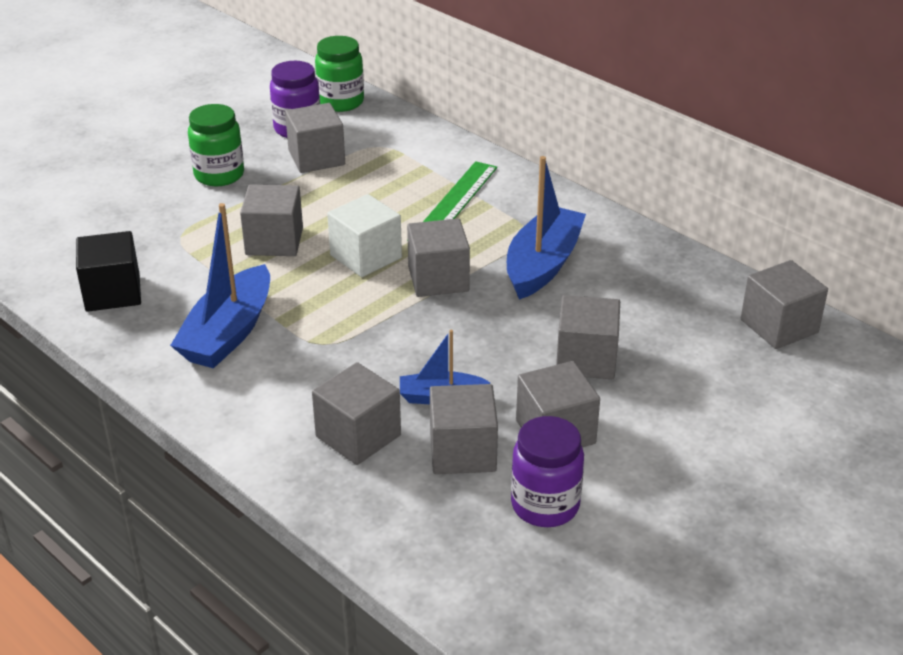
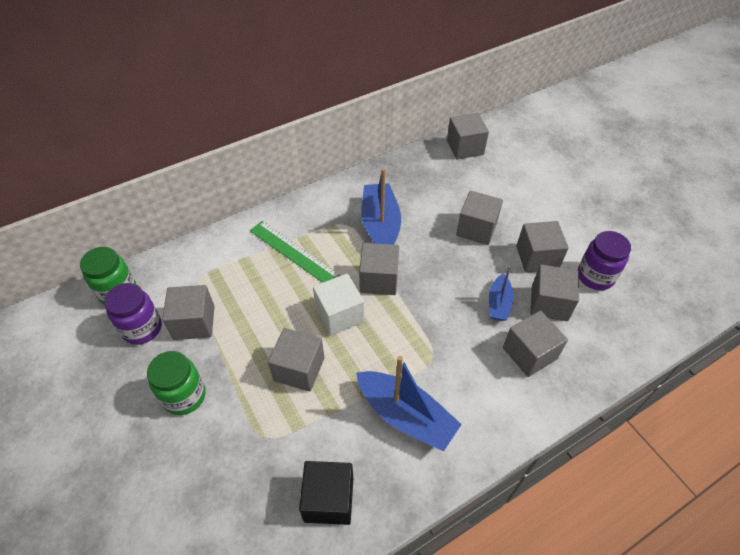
camera: 75 degrees left, 15 degrees up
blue boat [507,156,586,299] -> blue boat turned 45 degrees clockwise [361,168,401,245]

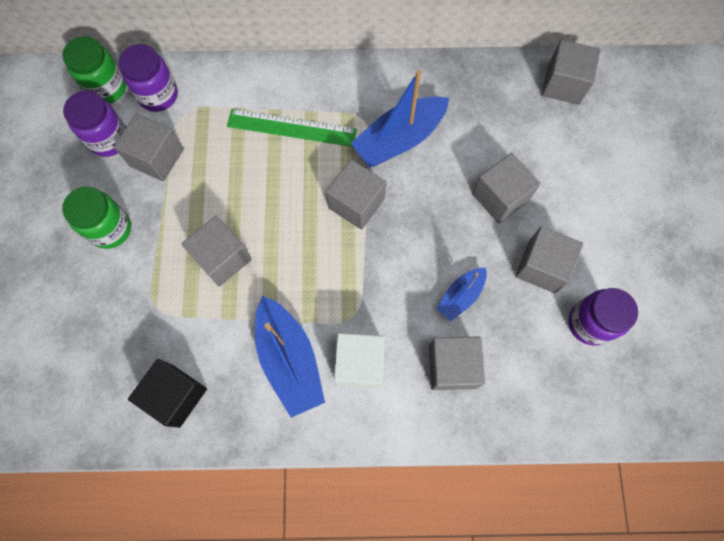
camera: 30 degrees right, 20 degrees up
green ruler [250,221,341,283] -> green ruler turned 60 degrees counterclockwise [227,109,357,147]
white cube [313,273,364,336] -> white cube moved to [334,333,385,388]
blue boat [361,168,401,245] -> blue boat turned 150 degrees counterclockwise [350,70,449,167]
grey cube [531,265,579,321] -> none
none -> purple jar [119,44,178,112]

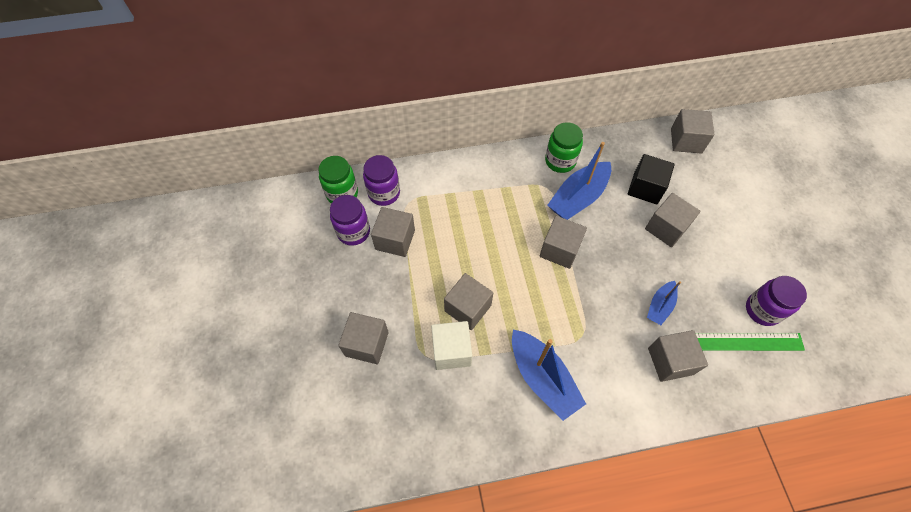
camera: 10 degrees left, 10 degrees down
green jar [62,187,131,249] -> green jar moved to [545,122,583,173]
black cube [128,359,207,428] -> black cube moved to [628,154,675,204]
green ruler [227,109,357,147] -> green ruler moved to [695,333,805,351]
white cube [334,333,385,388] -> white cube moved to [431,321,472,370]
grey cube [515,226,583,293] -> grey cube moved to [338,312,389,364]

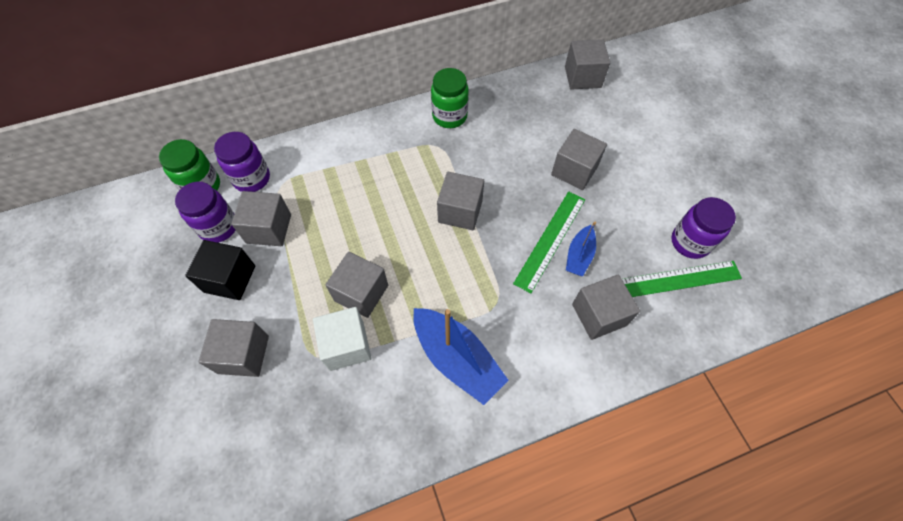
camera: 10 degrees left, 0 degrees up
blue boat [547,142,611,220] -> none
black cube [628,154,675,204] -> black cube moved to [185,240,255,300]
none -> green ruler [513,191,585,293]

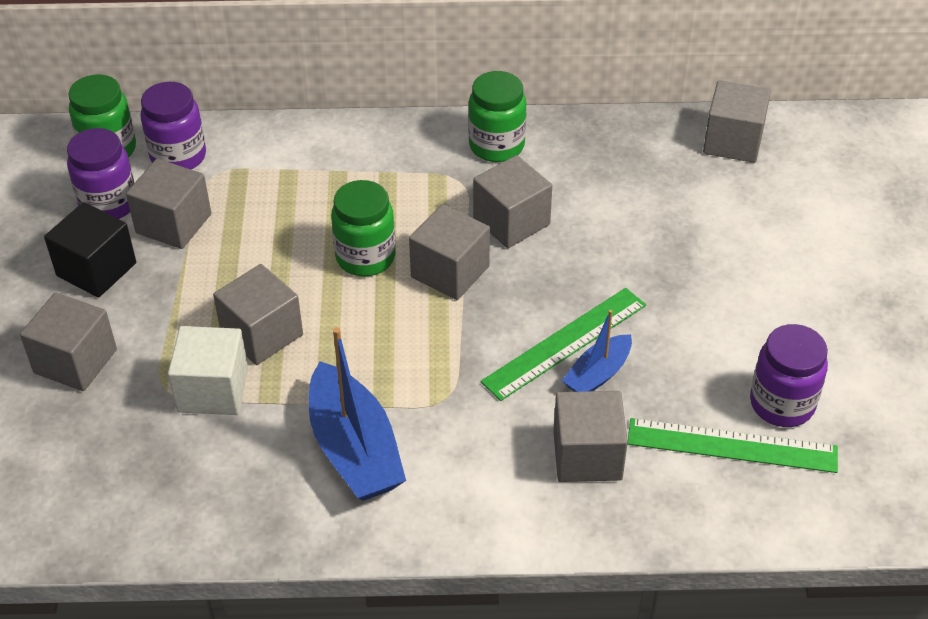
camera: 20 degrees right, 15 degrees down
grey cube [551,129,607,190] -> grey cube moved to [473,155,552,248]
none -> green jar [331,180,395,276]

